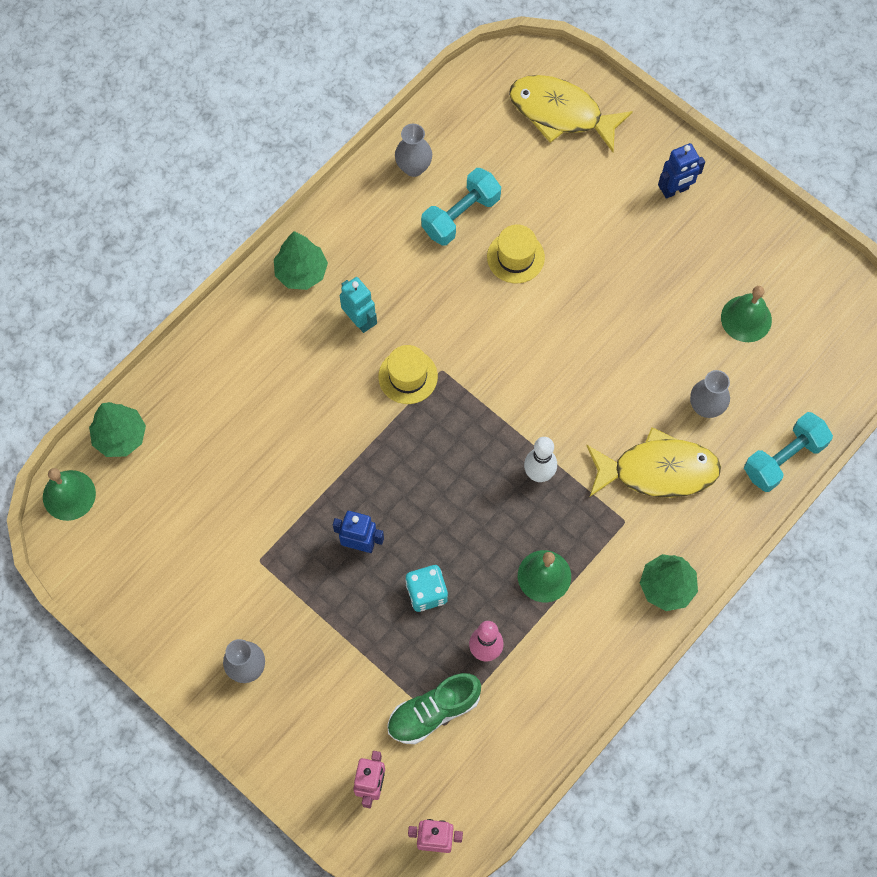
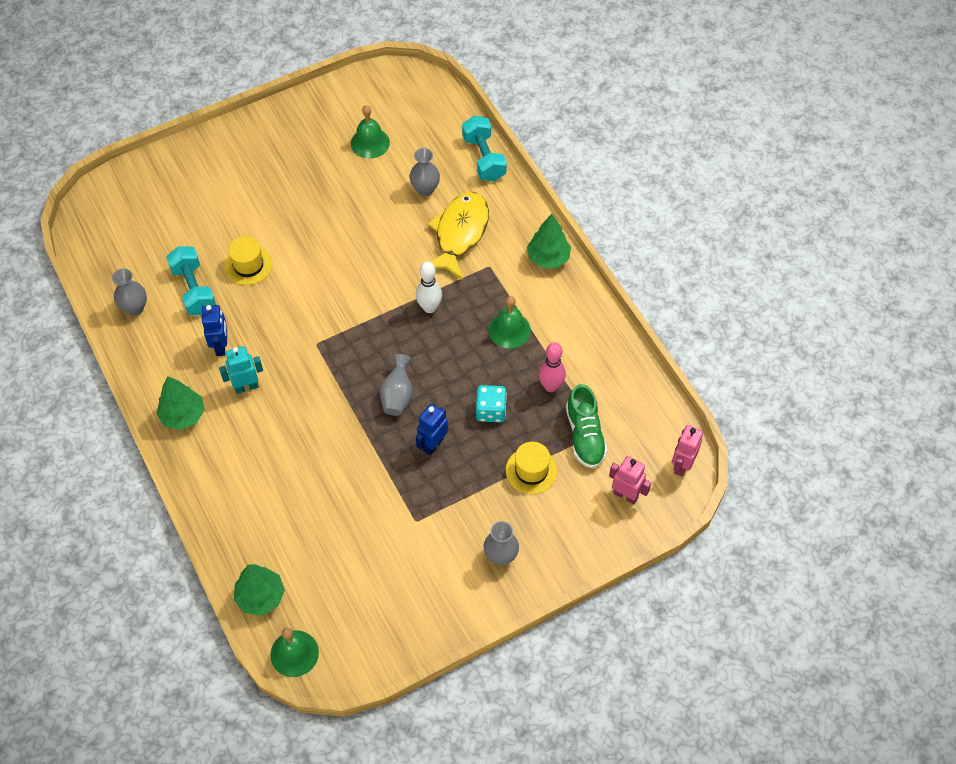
camera: 70 degrees left, 10 degrees down
yellow hat [378,345,438,404] -> yellow hat moved to [506,442,558,494]
yellow fish [509,75,633,152] -> none
blue robot [658,143,705,199] -> blue robot moved to [202,305,227,356]
none -> grey vase [380,354,413,416]

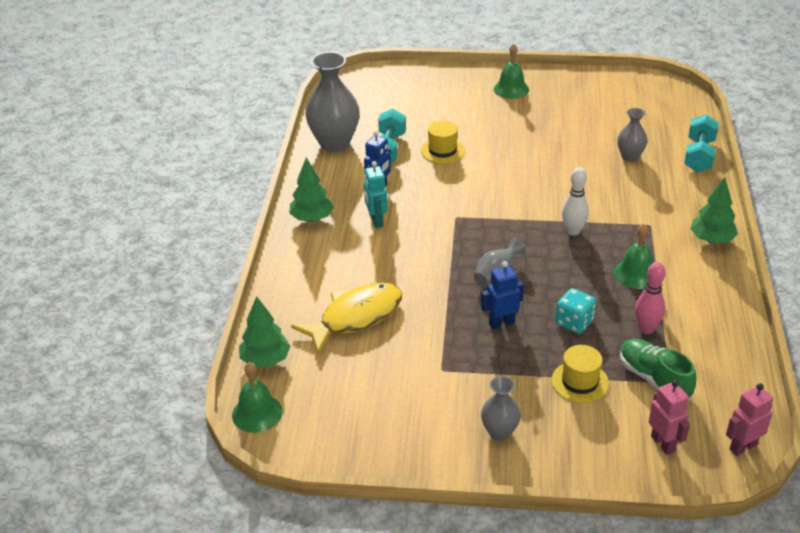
camera: 35 degrees right, 20 degrees down
grey vase [112,268,147,316] -> grey vase [305,52,360,152], size x1.86
turquoise robot [219,346,263,394] -> turquoise robot turned 120 degrees counterclockwise [364,161,388,228]
green bell [351,105,390,159] -> green bell moved to [494,44,529,99]
yellow fish [427,192,489,280] -> yellow fish moved to [291,283,402,354]
green shoe [566,384,608,468] -> green shoe turned 120 degrees clockwise [620,339,696,400]

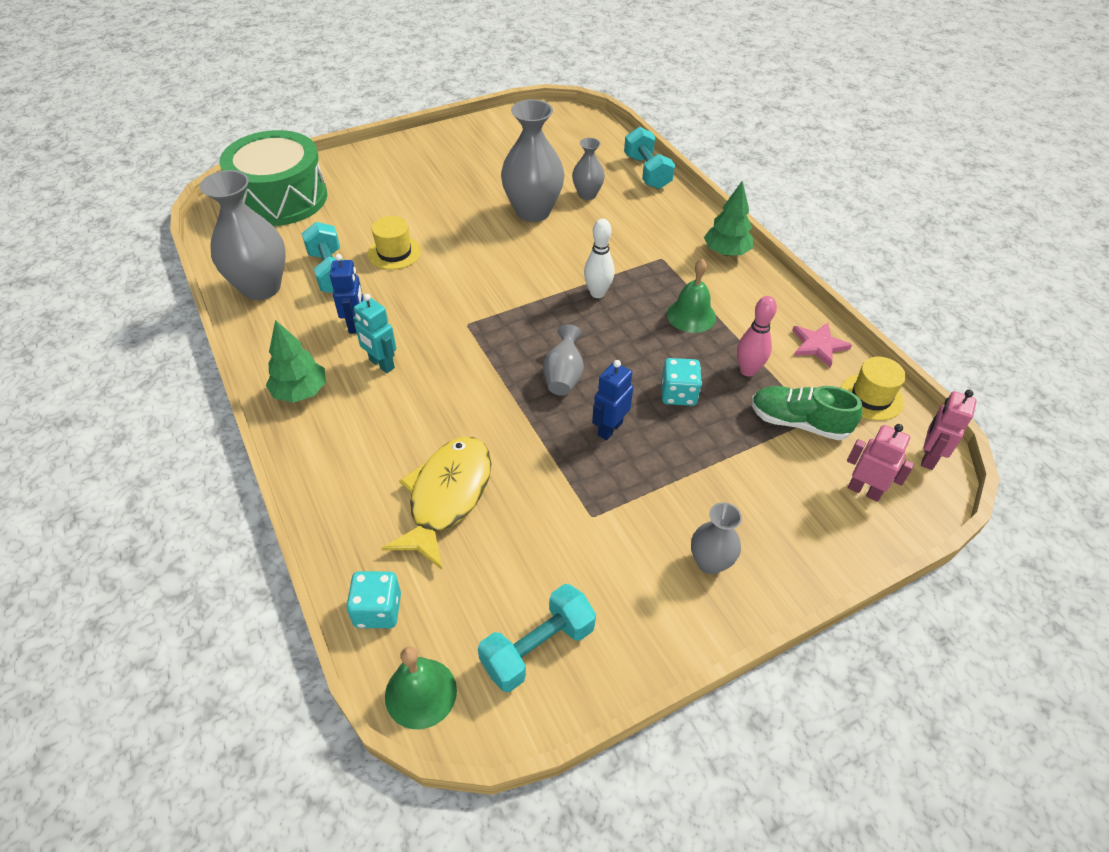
camera: 35 degrees left, 10 degrees up
green tree [239,296,291,367] -> turquoise dice [346,571,401,628]
green bell [494,44,529,99] -> none
yellow hat [551,345,609,403] -> yellow hat moved to [841,357,906,421]
none -> green drum [219,130,327,226]
none -> turquoise dumbbell [478,584,596,692]
none -> grey vase [501,99,564,222]
none -> pink star [792,323,852,368]

